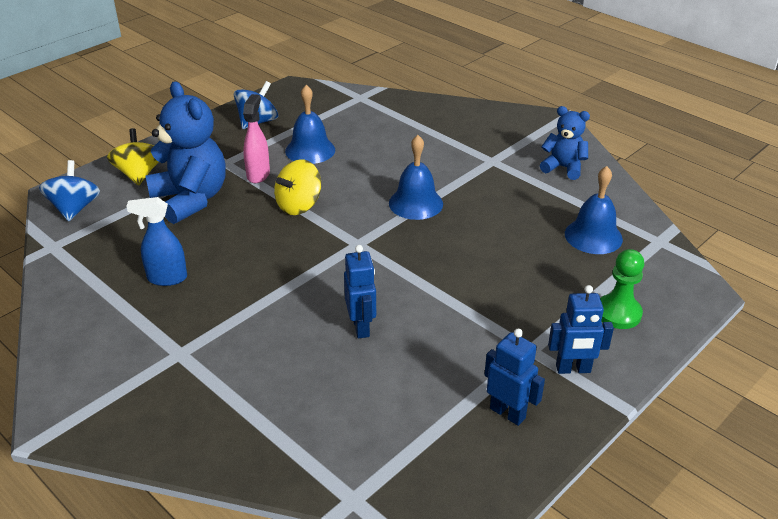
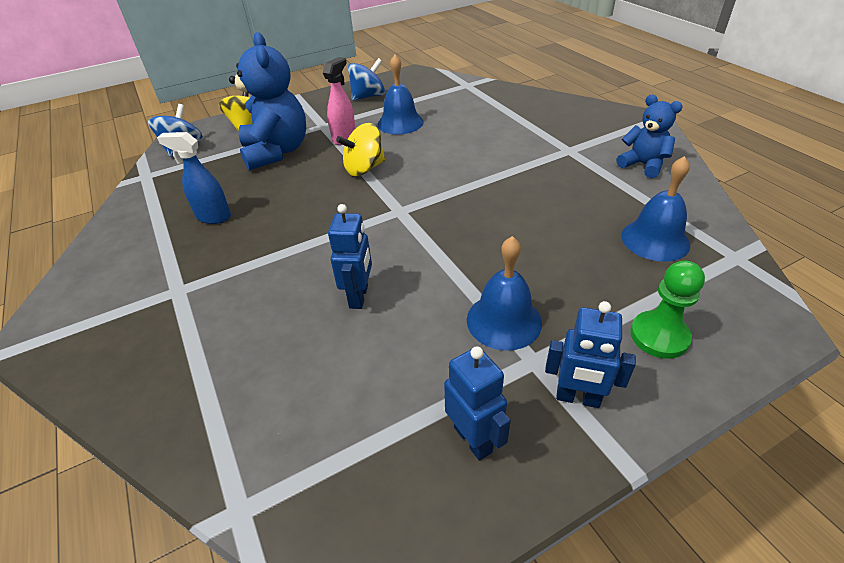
camera: 20 degrees right, 5 degrees up
blue bell [389,135,443,220] -> blue bell moved to [467,236,542,351]

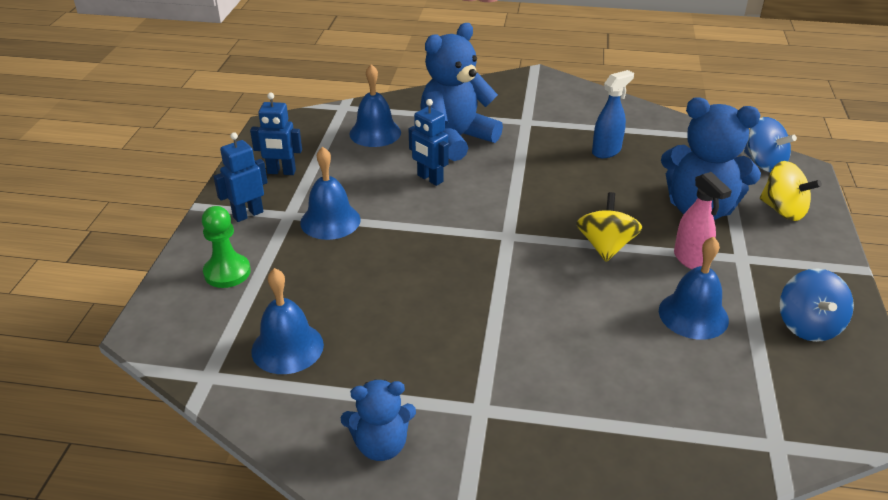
camera: 125 degrees right, 5 degrees down
none -> blue bell [349,64,401,147]
none -> blue teddy bear [420,23,503,161]

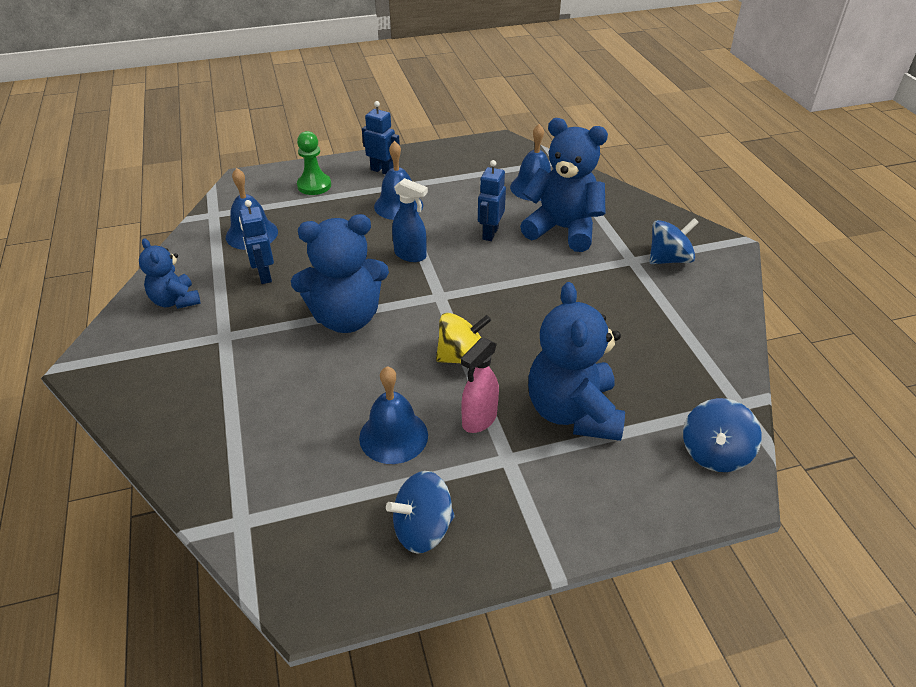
camera: 65 degrees right, 5 degrees up
blue robot [250,93,302,175] -> blue robot moved to [239,200,274,284]
blue spray bottle [592,70,634,158] -> blue spray bottle moved to [392,178,428,262]
yellow spinning top [760,161,822,221] -> none
none -> blue teddy bear [291,214,389,333]
none -> blue spinning top [650,218,699,264]

